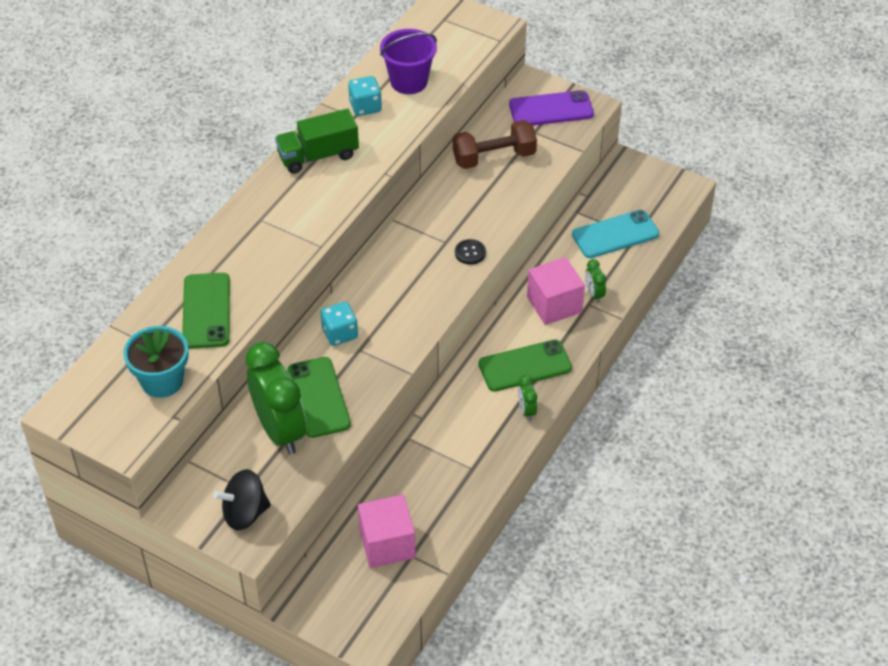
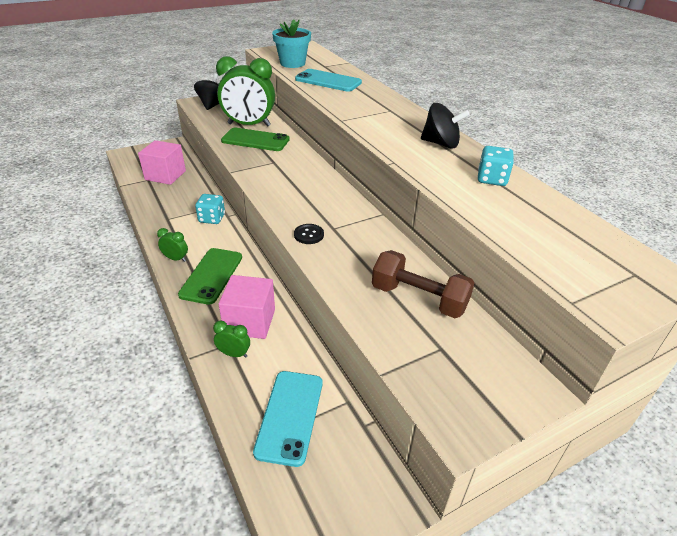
camera: 120 degrees right, 10 degrees down
green phone [182,273,230,349] -> turquoise phone [295,69,362,92]
green truck [275,109,359,174] -> black spinning top [421,103,470,149]
turquoise dice [321,302,358,346] -> turquoise dice moved to [195,194,225,224]
purple bucket [380,29,437,94] -> none
brown dumbbell [453,120,537,169] -> brown dumbbell turned 75 degrees counterclockwise [372,250,474,318]
purple phone [509,90,594,125] -> none

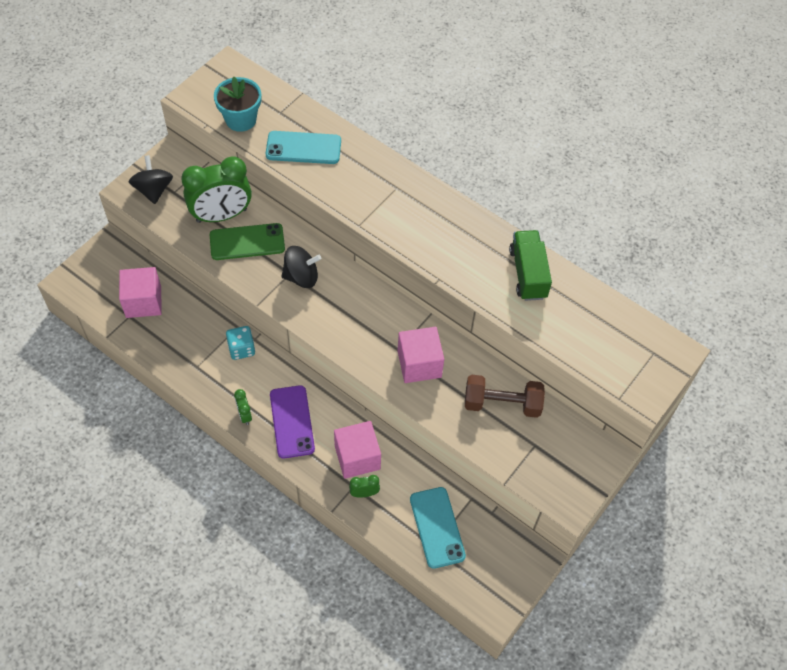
camera: 25 degrees left, 20 degrees up
green clock [157,228,188,262] -> green clock turned 105 degrees counterclockwise [234,389,252,425]
green phone [178,248,242,305] -> purple phone [270,385,315,459]
black button [294,224,324,244] -> none
black spinning top [421,103,470,149] -> black spinning top moved to [281,246,321,288]
turquoise dice [478,146,514,186] -> green truck [509,230,552,301]
none -> pink cube [398,327,444,383]

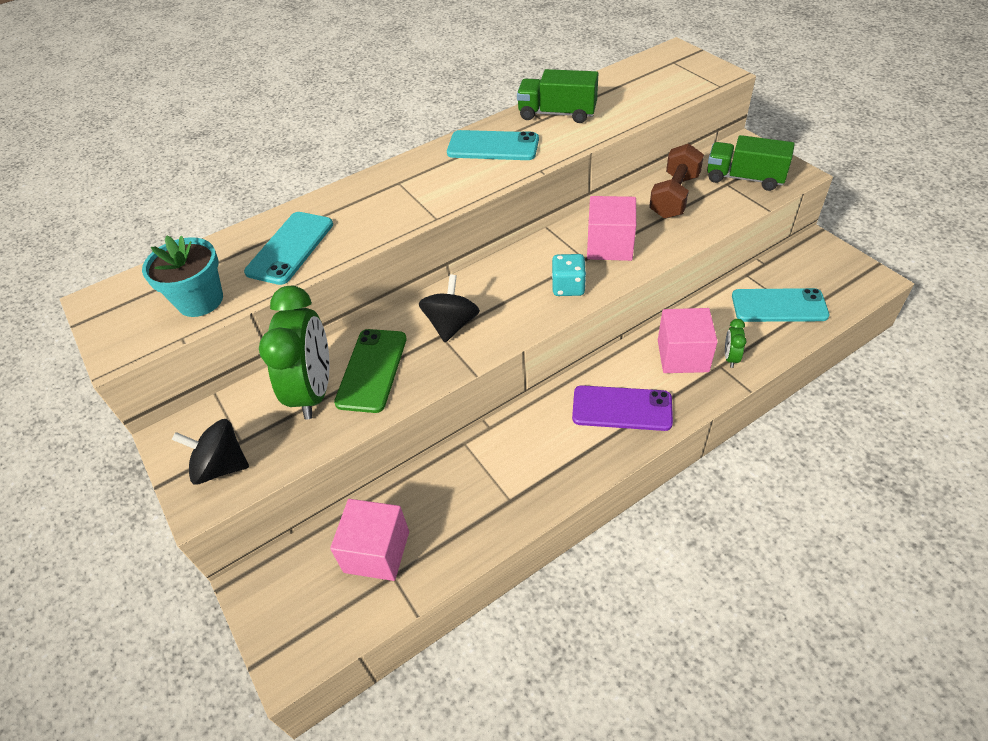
camera: 65 degrees left, 10 degrees down
turquoise dice [226,326,255,360] -> turquoise dice moved to [552,254,586,296]
green clock [234,389,252,425] -> none
none -> turquoise phone [447,130,539,160]
none -> green truck [707,135,795,191]

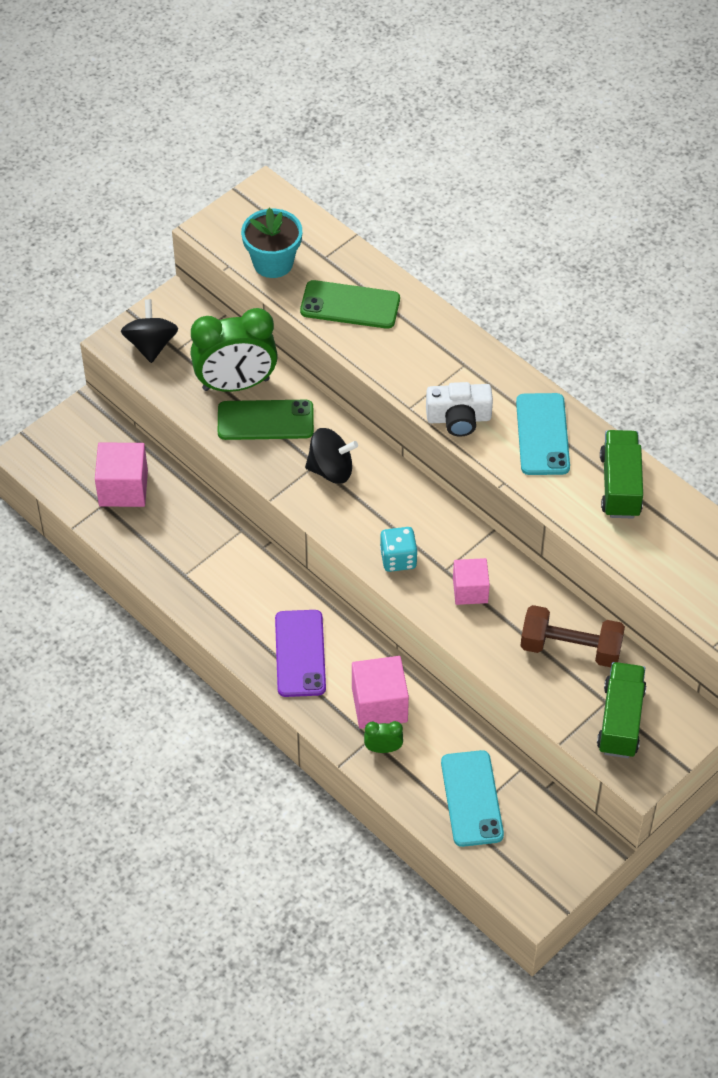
camera: 75 degrees right, 5 degrees up
turquoise phone [244,212,333,285] -> green phone [300,280,400,329]
pink cube [587,196,636,261] -> pink cube [453,558,490,605], size x0.66
none -> white camera [426,382,493,437]

